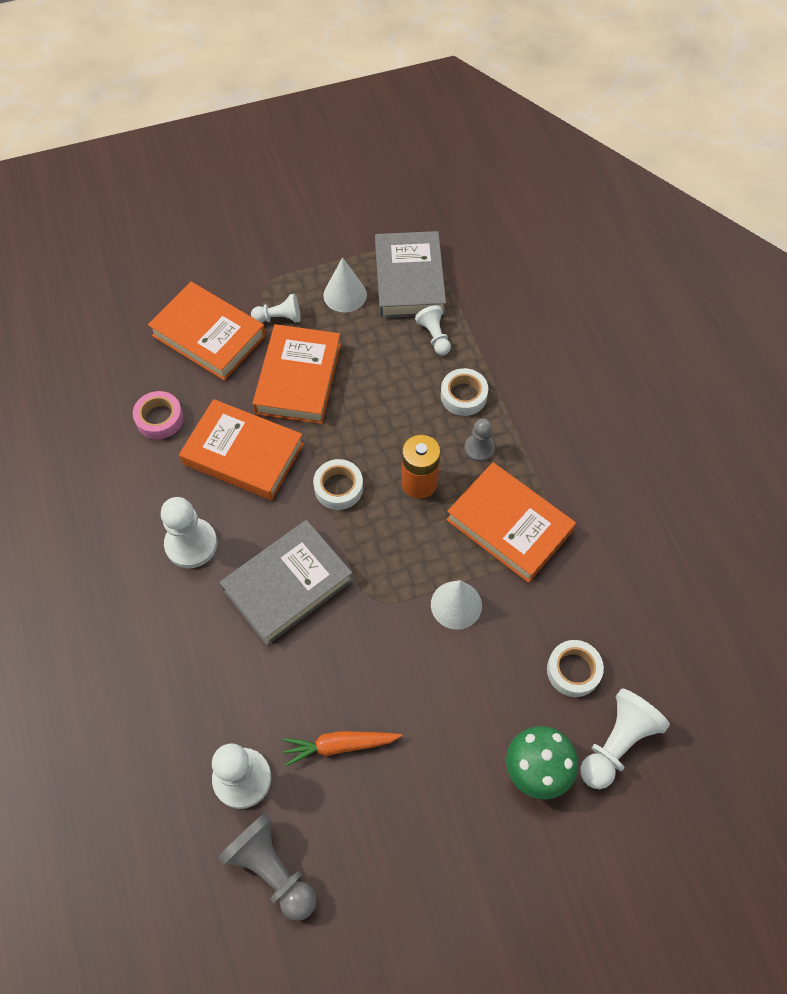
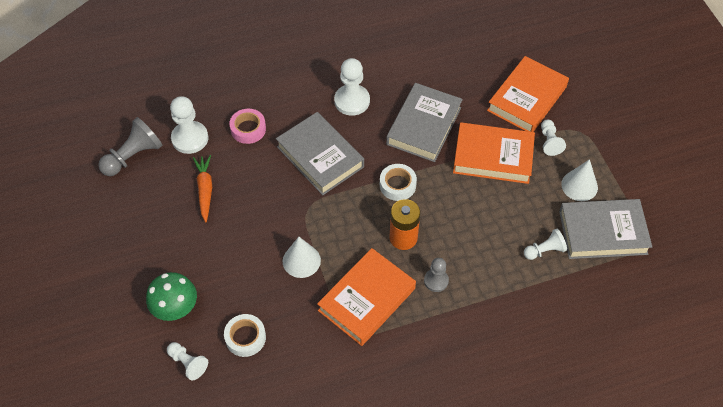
camera: 90 degrees right, 5 degrees down
pink tape [133,391,183,439] -> pink tape moved to [229,109,266,144]
orange book [179,399,304,500] -> grey book [386,83,463,162]
white tape [441,368,488,416] -> none
white pawn [580,688,670,789] -> white pawn [167,342,208,380], size x0.61

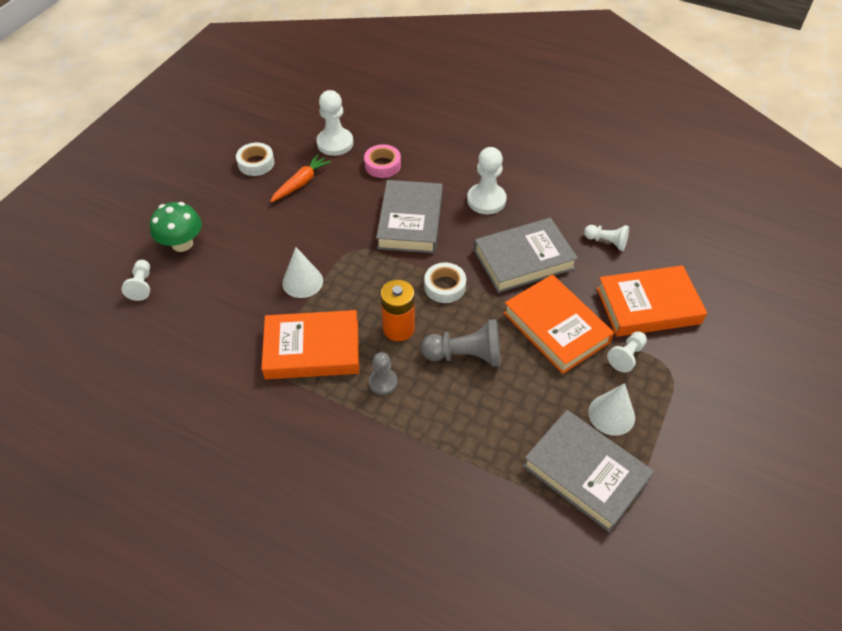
camera: 45 degrees right, 5 degrees down
grey pawn [98,117,162,176] -> grey pawn moved to [421,319,500,367]
white tape [224,314,266,357] -> white tape moved to [236,143,274,176]
white pawn [524,229,567,260] -> white pawn moved to [584,225,629,251]

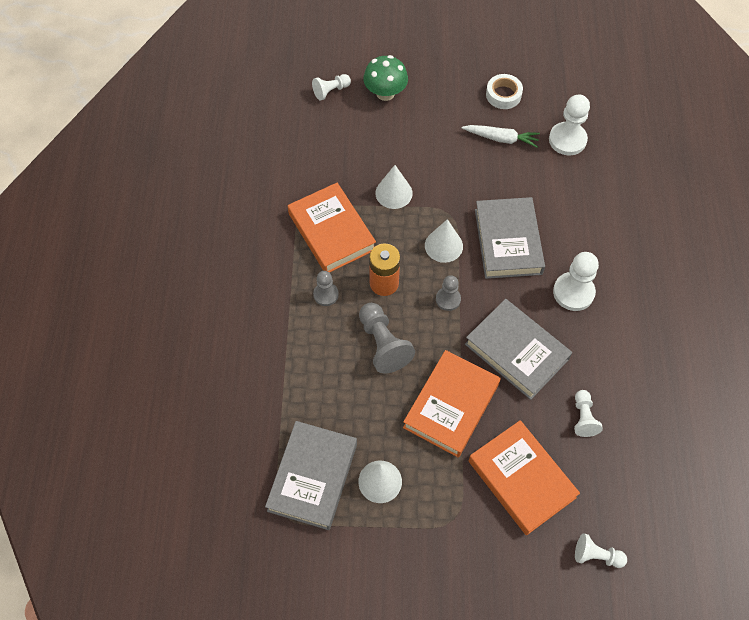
camera: 65 degrees right, 10 degrees up
orange carrot [270,154,331,202] -> white carrot [462,125,540,147]
pink tape [364,144,401,178] -> none
grey book [376,180,443,253] -> grey book turned 75 degrees counterclockwise [475,197,545,279]
white tape [424,262,466,303] -> grey pawn [436,275,461,311]
white pawn [607,331,647,372] -> white pawn moved to [575,533,627,568]
none -> white cone [425,219,463,263]

